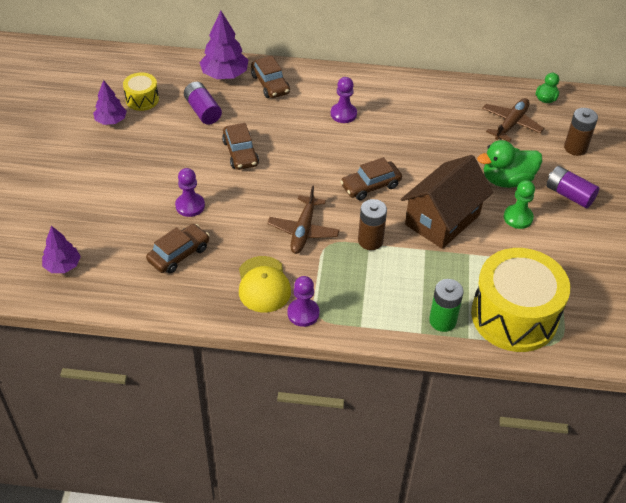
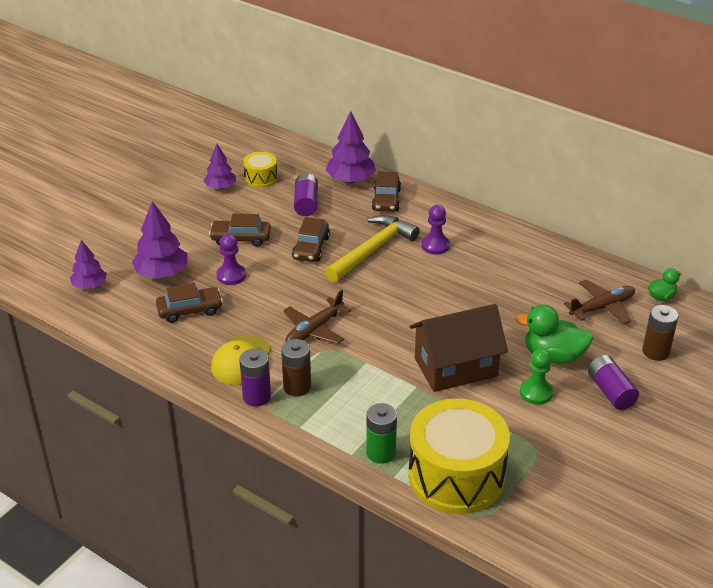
camera: 30 degrees right, 10 degrees down
purple pawn [288,276,319,327] -> purple battery [239,349,271,406]
brown car [340,157,402,200] -> brown car moved to [209,214,271,247]
brown battery [358,199,387,250] -> brown battery moved to [281,339,311,397]
none -> purple tree [132,201,188,279]
none -> yellow hammer [325,215,420,282]

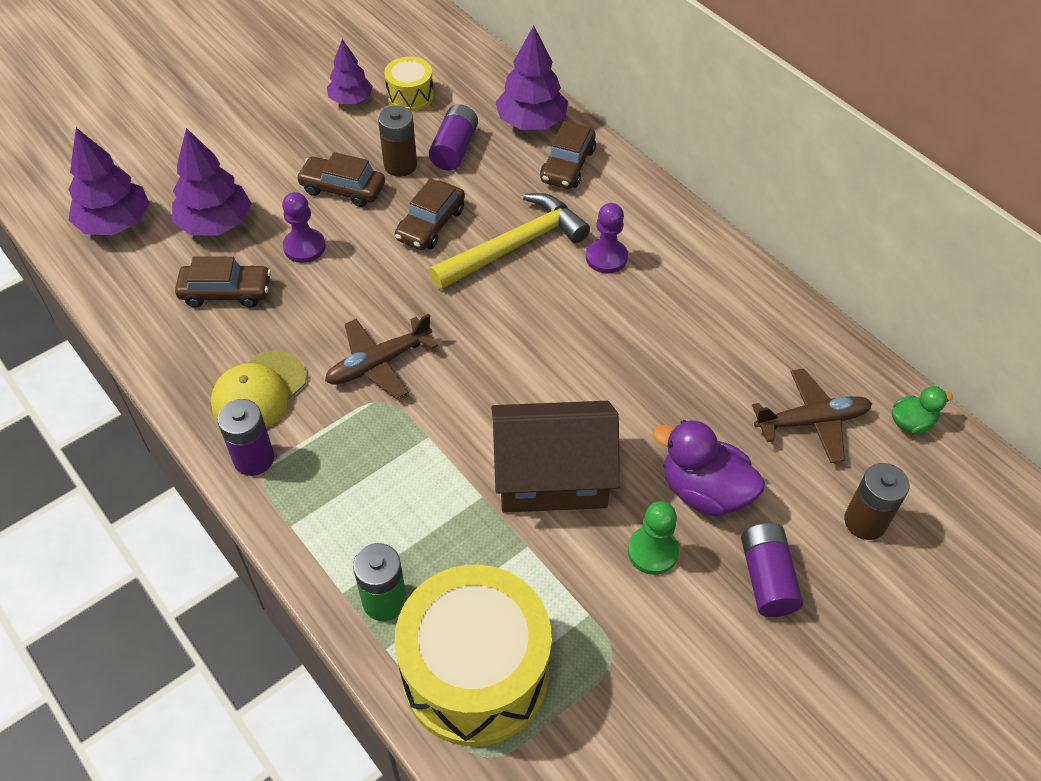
camera: 15 degrees right, 15 degrees up
purple tree [70,240,107,289] -> purple tree [68,128,150,235], size x1.55
brown battery [281,339,311,397] -> brown battery moved to [378,106,417,177]
green duck [515,305,593,364] -> purple duck [652,420,765,517]

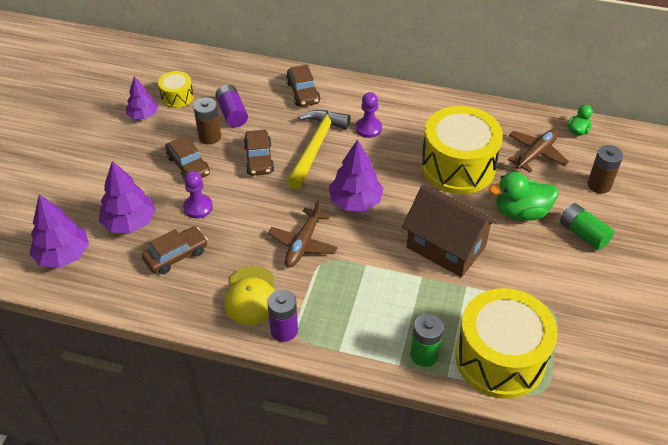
camera: 35 degrees left, 5 degrees down
brown car [296,152,385,207] -> brown car turned 105 degrees counterclockwise [165,135,210,180]
brown house [491,401,620,513] -> brown house turned 75 degrees clockwise [402,186,498,277]
purple tree [495,26,568,130] -> purple tree moved to [329,139,384,211]
green pawn [628,501,679,575] -> none
purple duck [652,420,765,517] -> green duck [488,172,558,221]
purple battery [741,523,803,617] -> green battery [560,203,614,250]
none -> yellow drum [421,106,503,194]

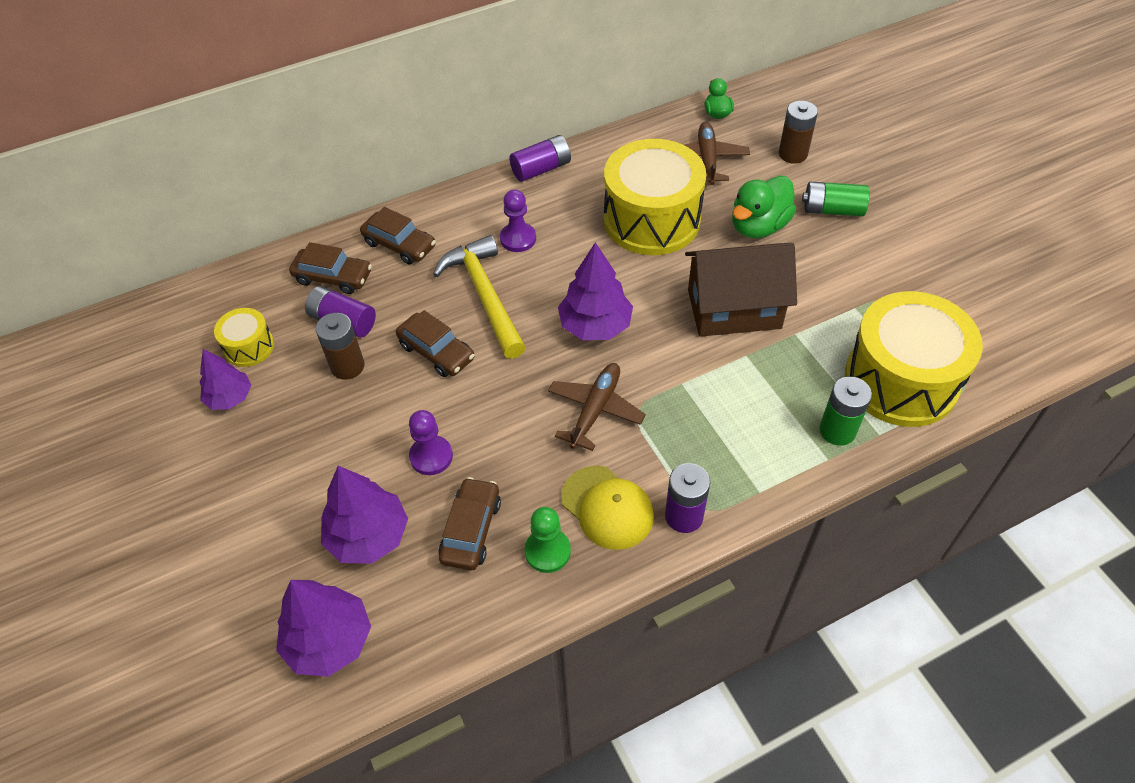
camera: 40 degrees left, 5 degrees up
brown car [165,135,210,180] -> brown car moved to [289,242,372,294]
brown plane [268,199,338,267] -> brown plane turned 135 degrees counterclockwise [548,363,646,451]
none -> purple battery [509,135,571,182]
none -> green pawn [525,507,571,573]

